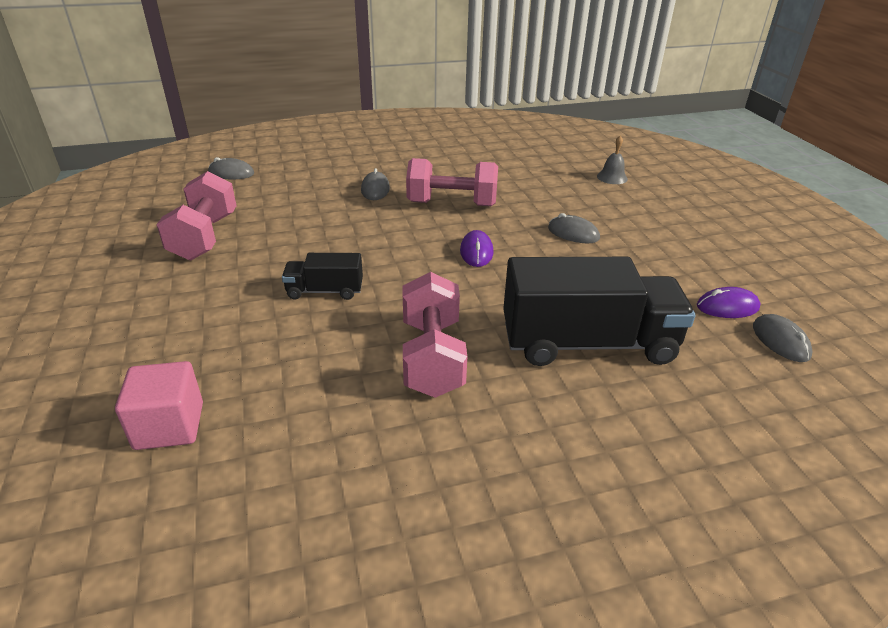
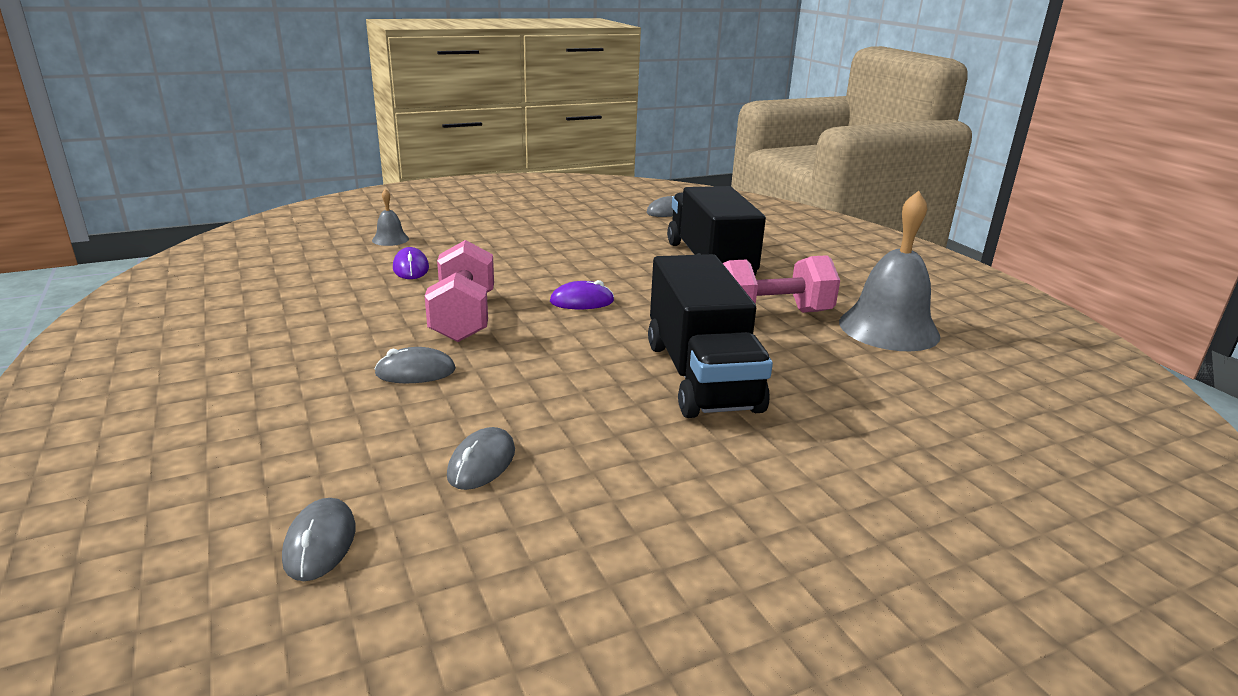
camera: 100 degrees left, 10 degrees down
pink cube [115,361,203,450] -> none
pink dumbbell [156,171,237,261] -> none
black truck [282,253,363,300] -> black truck [648,254,773,418], size x2.04
grey mouse [548,213,600,243] -> grey mouse moved to [447,427,515,490]
purple mouse [697,287,760,318] -> purple mouse moved to [393,247,429,279]
none -> grey bell [839,191,940,351]

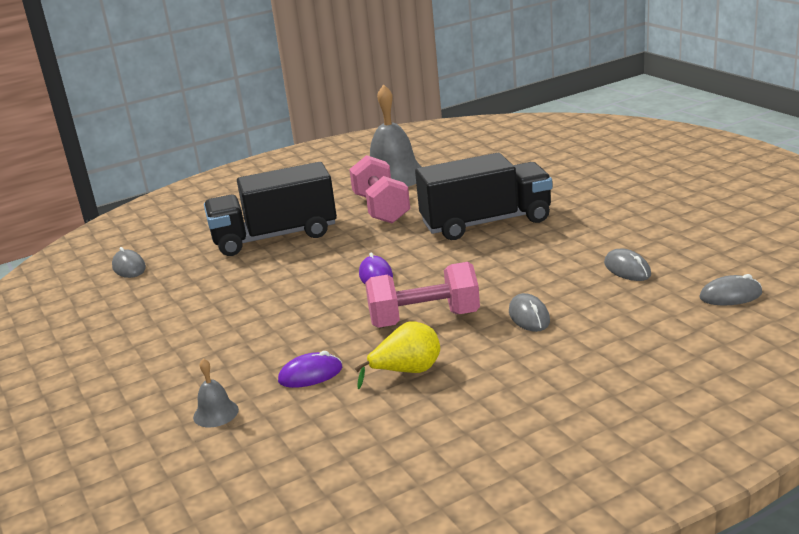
camera: 90 degrees left, 0 degrees up
grey mouse [447,427,515,490] -> grey mouse turned 45 degrees clockwise [604,249,651,281]
none -> yellow pear [355,321,440,389]

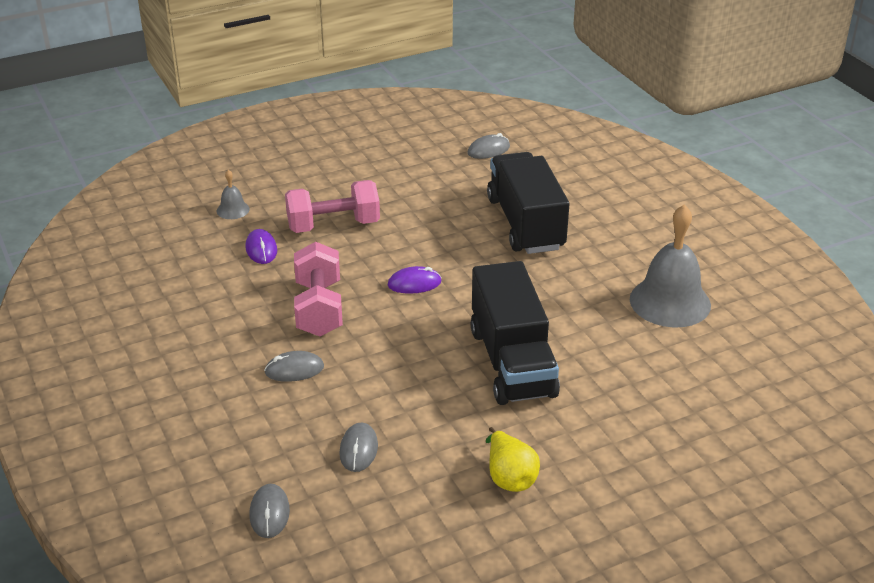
camera: 90 degrees right, 10 degrees up
pink dumbbell [349,155,410,223] -> pink dumbbell moved to [285,180,380,233]
yellow pear [355,321,440,389] -> yellow pear moved to [486,427,540,492]
grey mouse [604,249,651,281] -> grey mouse turned 60 degrees counterclockwise [339,422,378,472]

